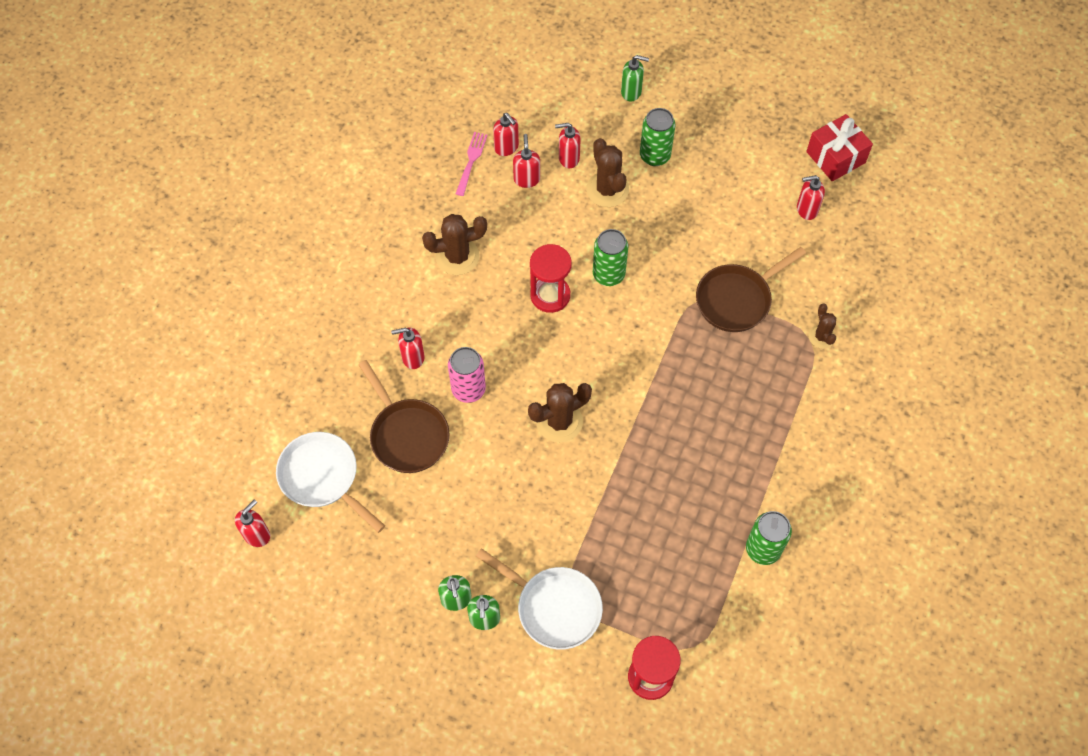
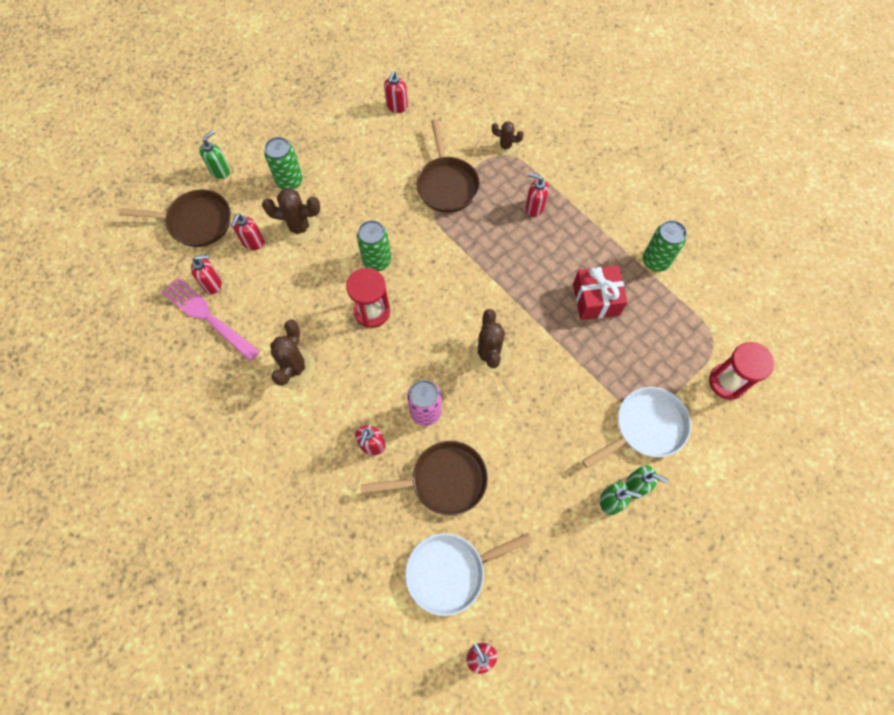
camera: 65 degrees left, 5 degrees up
pink fork [456,132,488,196] -> pink fork [162,277,260,361], size x1.68
red soap dispenser [513,134,540,188] -> red soap dispenser moved to [526,173,549,217]
red gift [806,114,873,181] -> red gift moved to [573,266,628,320]
none -> brown pan [119,189,231,247]

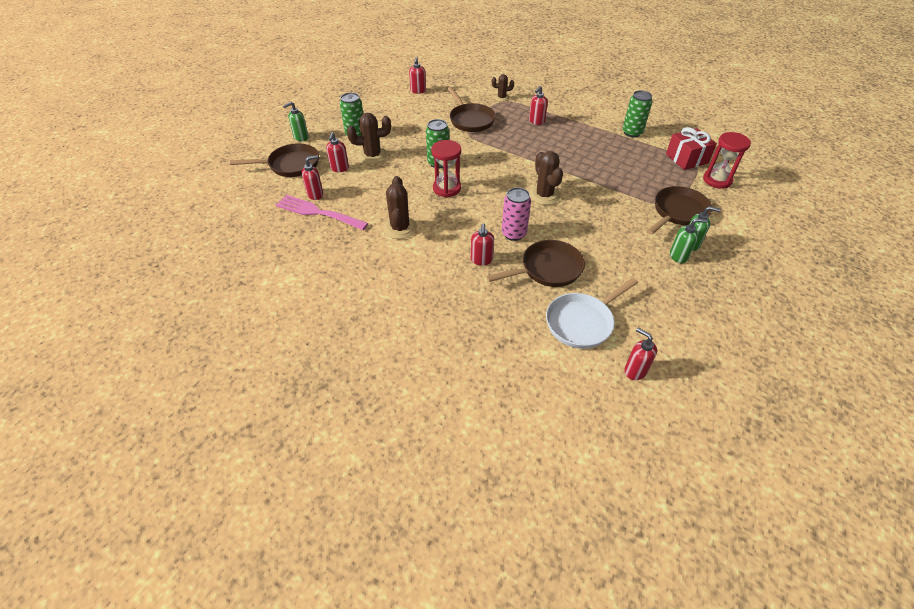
camera: 15 degrees left, 20 degrees down
green soap dispenser [199,130,230,179] -> green soap dispenser turned 150 degrees counterclockwise [283,102,309,141]
red soap dispenser [526,173,549,217] -> red soap dispenser turned 60 degrees counterclockwise [529,86,548,125]
red gift [573,266,628,320] -> red gift moved to [666,127,717,170]
white pan [582,387,691,468] -> brown pan [647,186,712,235]

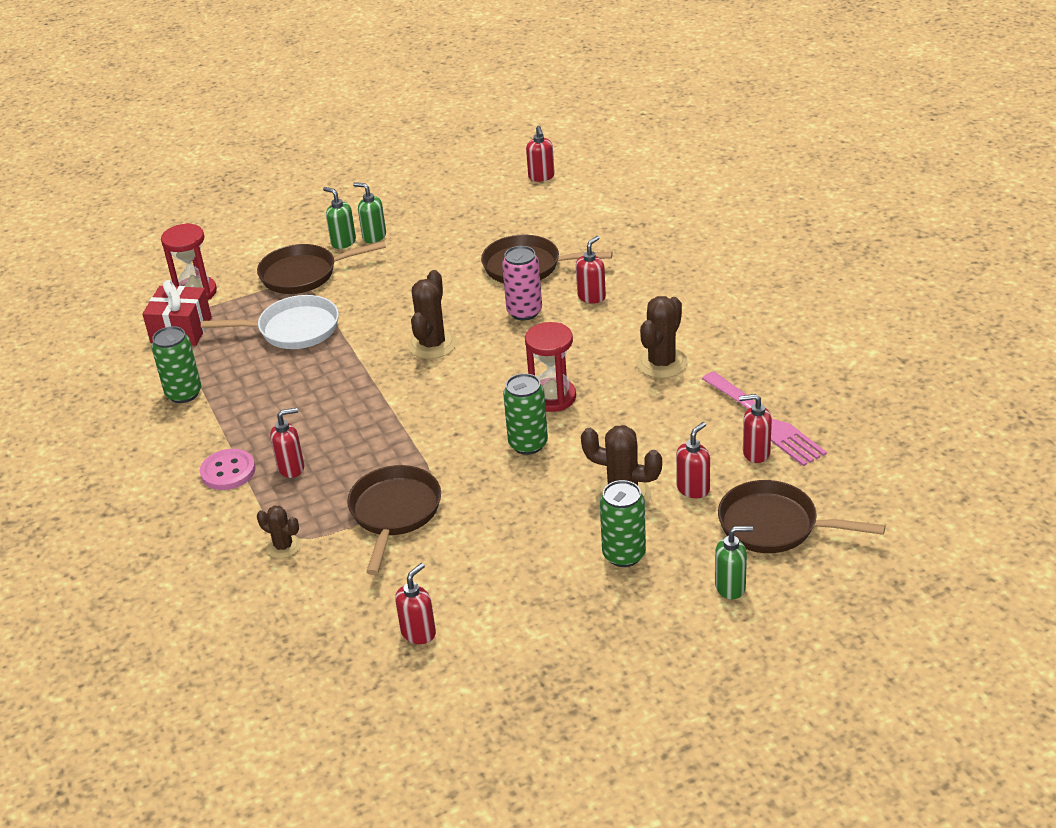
camera: 145 degrees left, 10 degrees down
white pan [546,278,638,349] -> white pan moved to [201,295,339,349]
none -> pink button [200,449,255,490]

